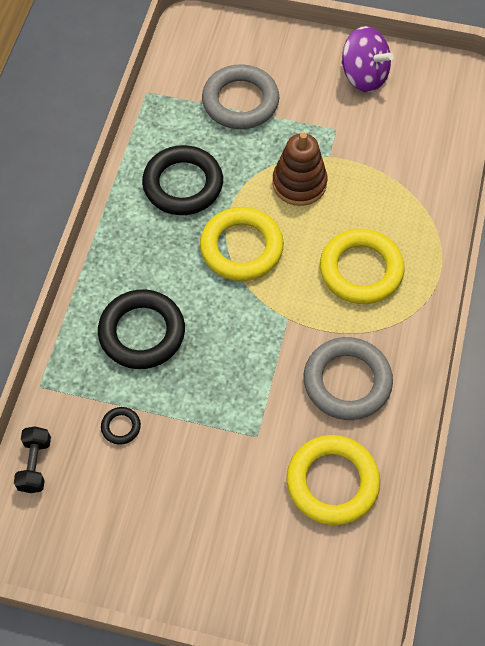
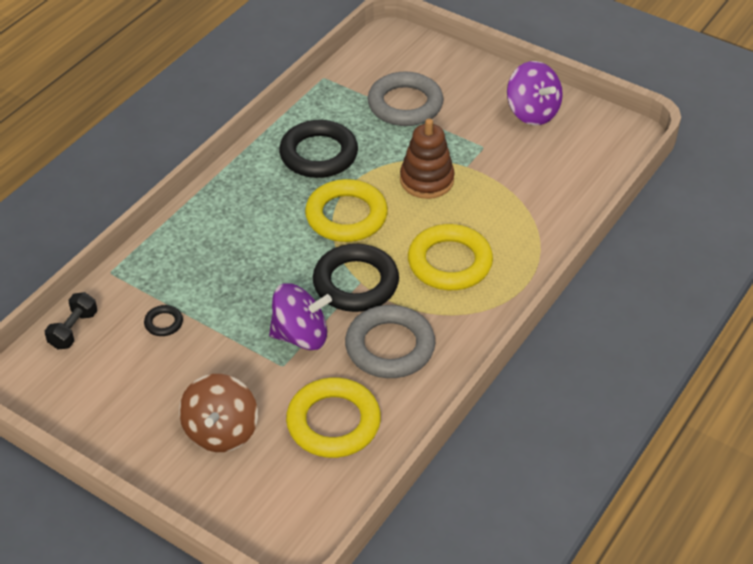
camera: 20 degrees right, 15 degrees down
black ring [98,289,185,369] -> black ring moved to [313,244,399,312]
none -> brown spinning top [179,374,258,452]
none -> purple spinning top [269,283,332,350]

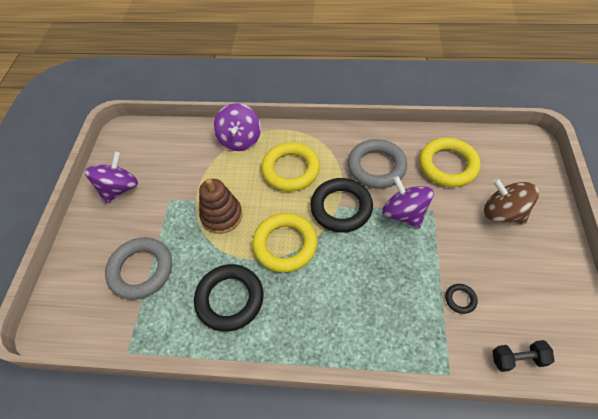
camera: 115 degrees left, 10 degrees up
brown spinning top [179,374,258,452] -> brown spinning top turned 120 degrees counterclockwise [484,178,539,224]
none -> purple spinning top [214,103,261,151]

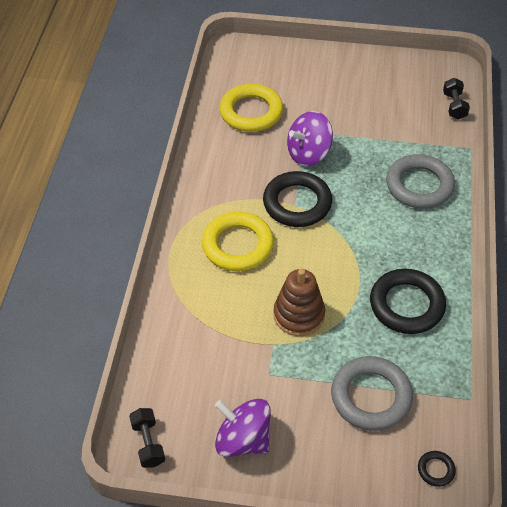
camera: 90 degrees left, 5 degrees down
purple spinning top [214,103,261,151] -> none
yellow ring [252,213,318,273] -> none
grey ring [348,139,407,188] -> grey ring moved to [386,154,455,209]
black ring [445,284,477,314] -> black ring moved to [418,451,456,487]
brown spinning top [484,178,539,224] -> none
none -> black dumbbell [129,408,165,468]

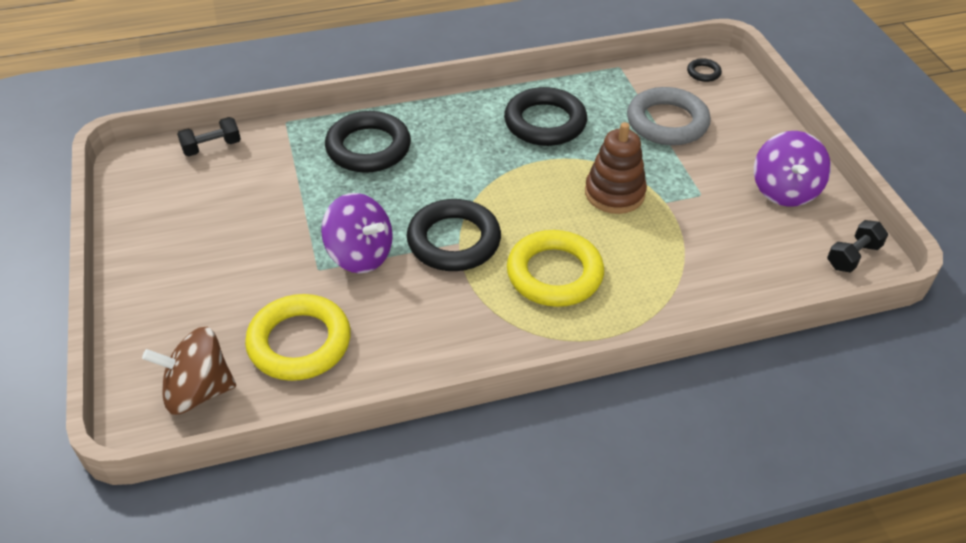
camera: 115 degrees left, 5 degrees down
grey ring [386,154,455,209] -> black ring [325,111,411,173]
none -> brown spinning top [142,327,236,415]

